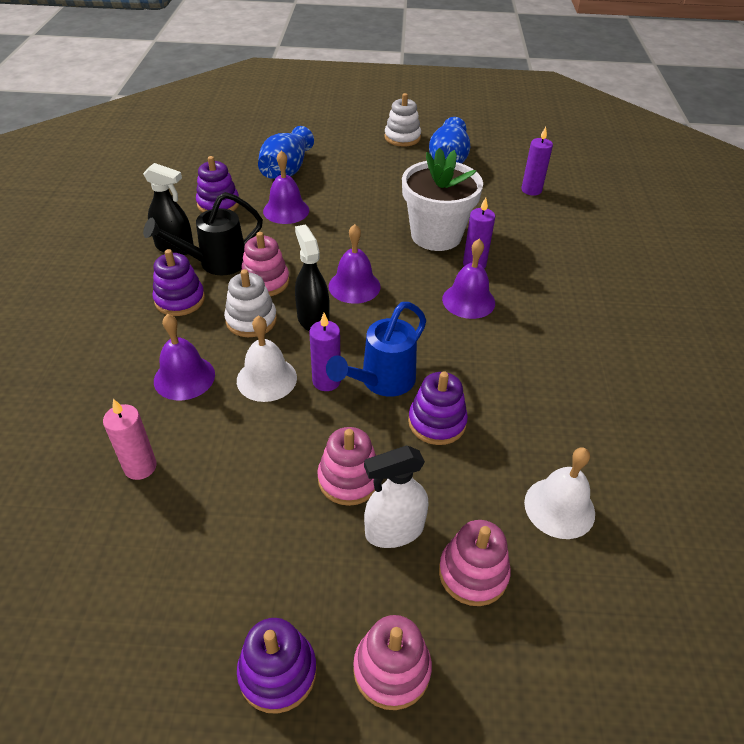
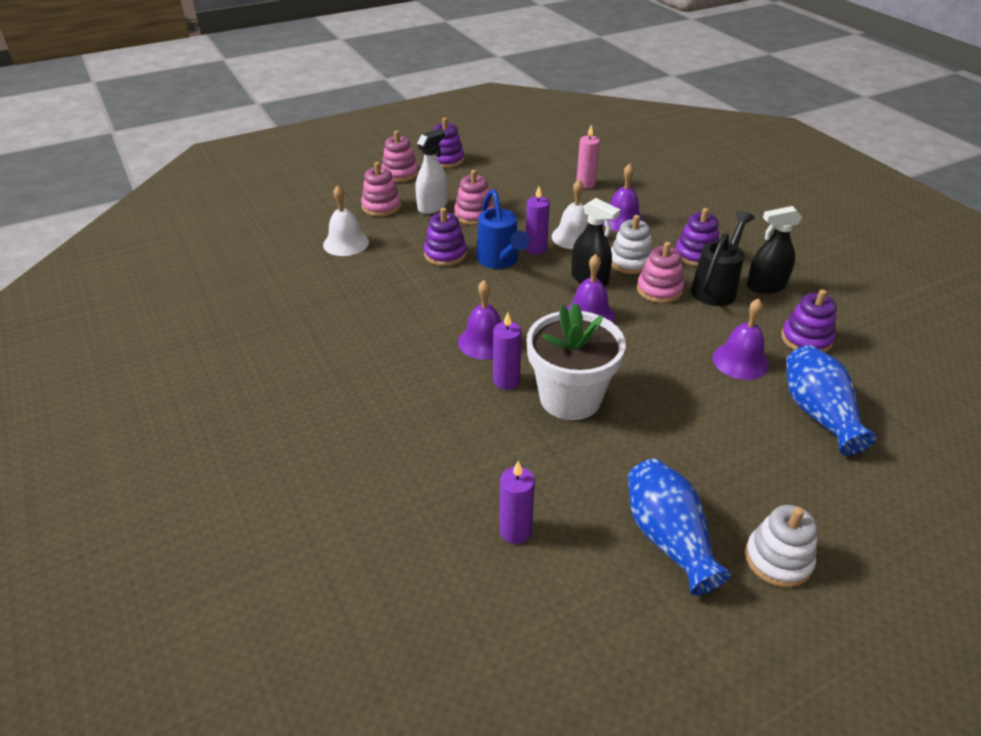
camera: 150 degrees right, 5 degrees down
blue watering can [326,302,426,397] -> blue watering can turned 150 degrees clockwise [477,189,529,269]

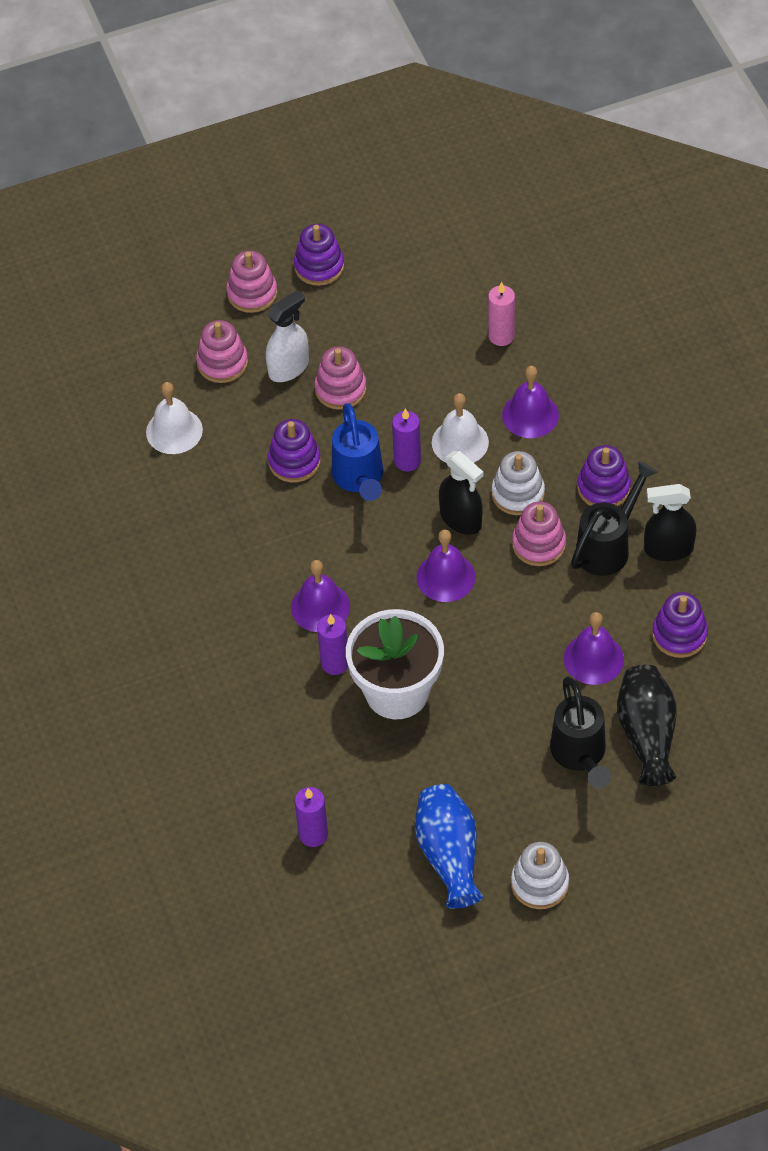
camera: 10 degrees right, 15 degrees up
blue vase [786,345,877,456] -> black vase [617,665,677,786]
none -> black watering can [550,677,612,789]

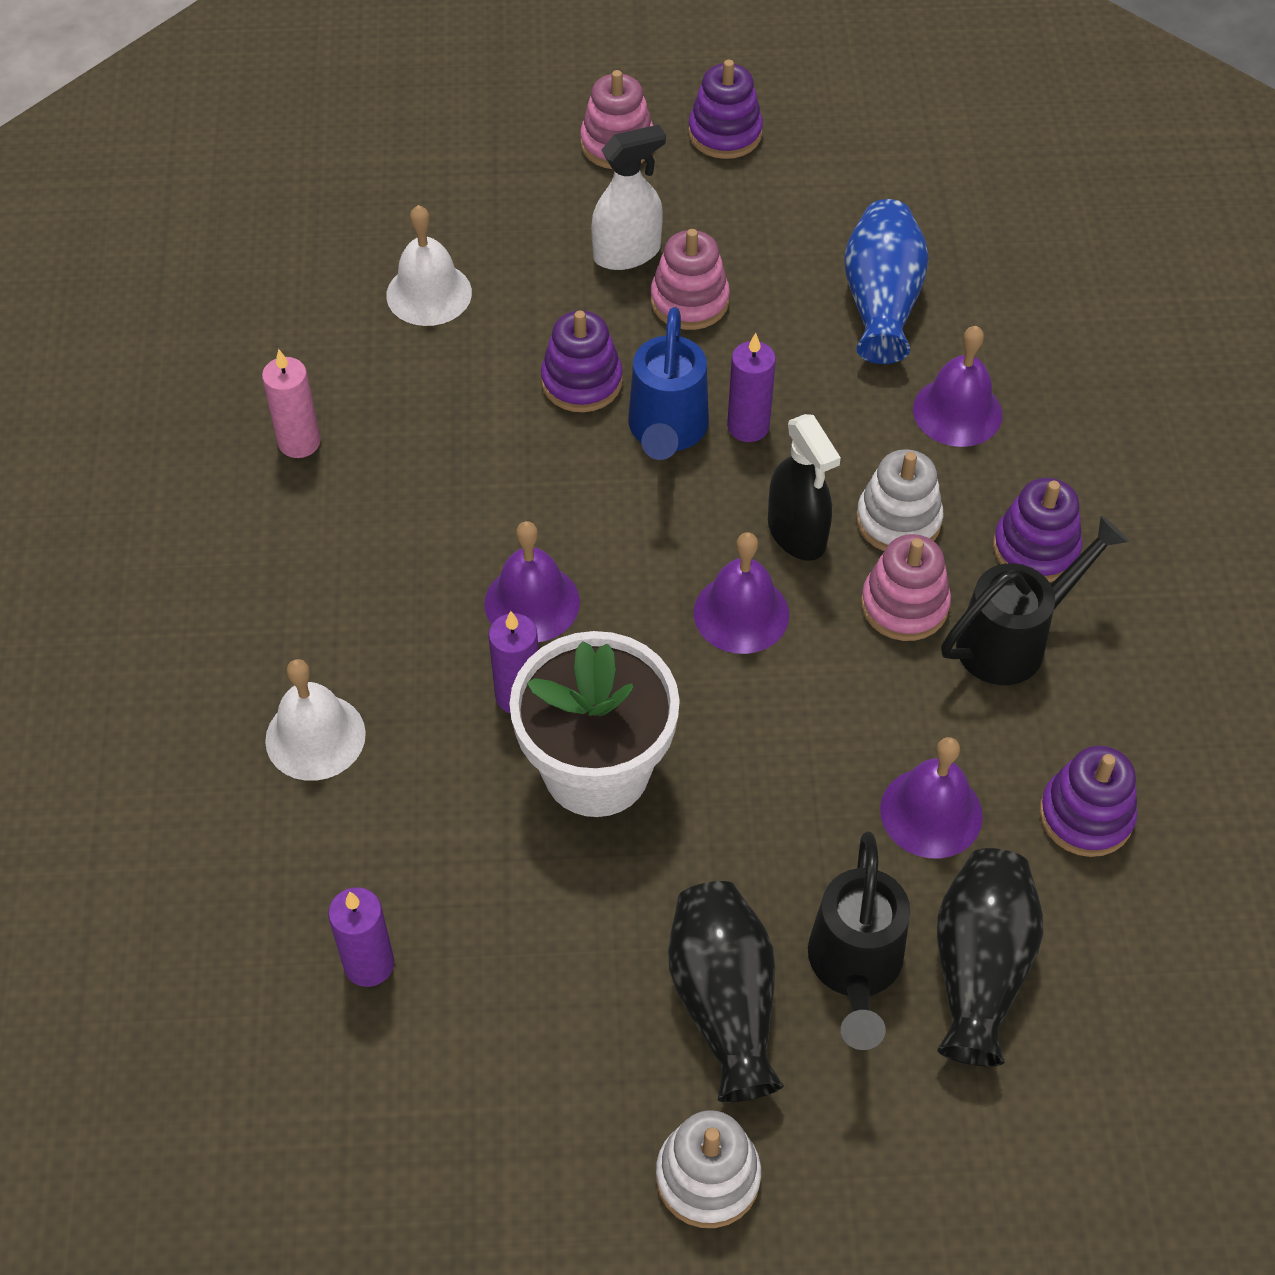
camera: 15 degrees right, 0 degrees up
pink stacking toy [196,320,248,383] -> none
blue vase [415,784,483,909] -> blue vase moved to [844,199,929,364]
white bell [432,393,489,463] -> white bell moved to [265,659,366,781]
pink candle [488,282,515,346] -> pink candle moved to [262,349,321,458]
black spray bottle [644,484,696,561] -> none
none -> black vase [668,881,784,1103]

